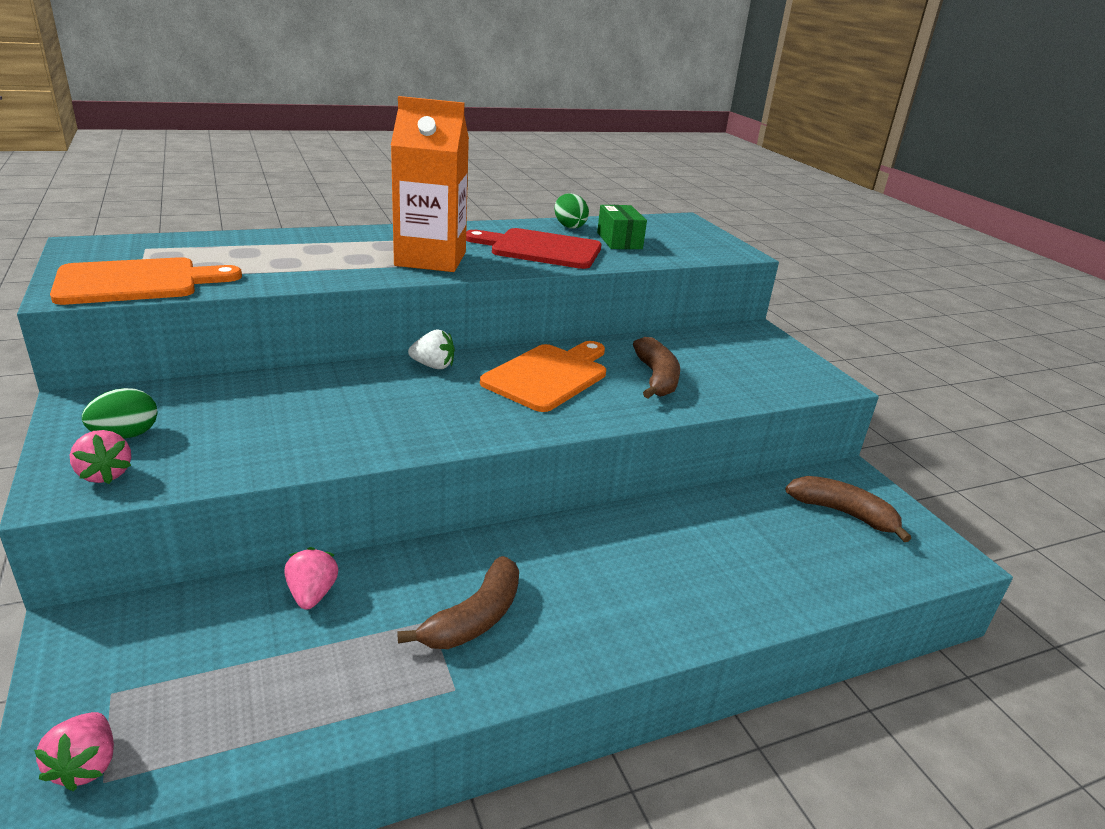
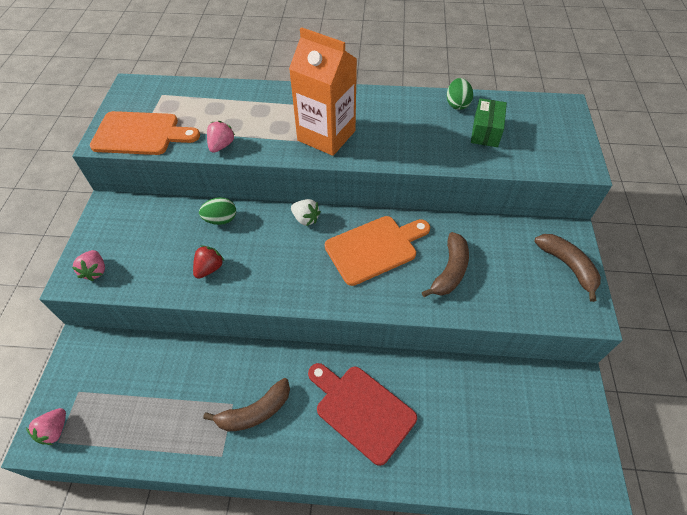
camera: 30 degrees right, 25 degrees up
green egg [82,388,157,438] -> green egg moved to [199,197,236,225]
pink strawberry [284,547,338,610] -> pink strawberry moved to [207,121,235,153]
red cutting board [466,228,601,269] -> red cutting board moved to [308,363,417,466]
brown banana [785,476,911,542] -> brown banana moved to [535,234,601,302]
none -> red strawberry [193,245,224,279]

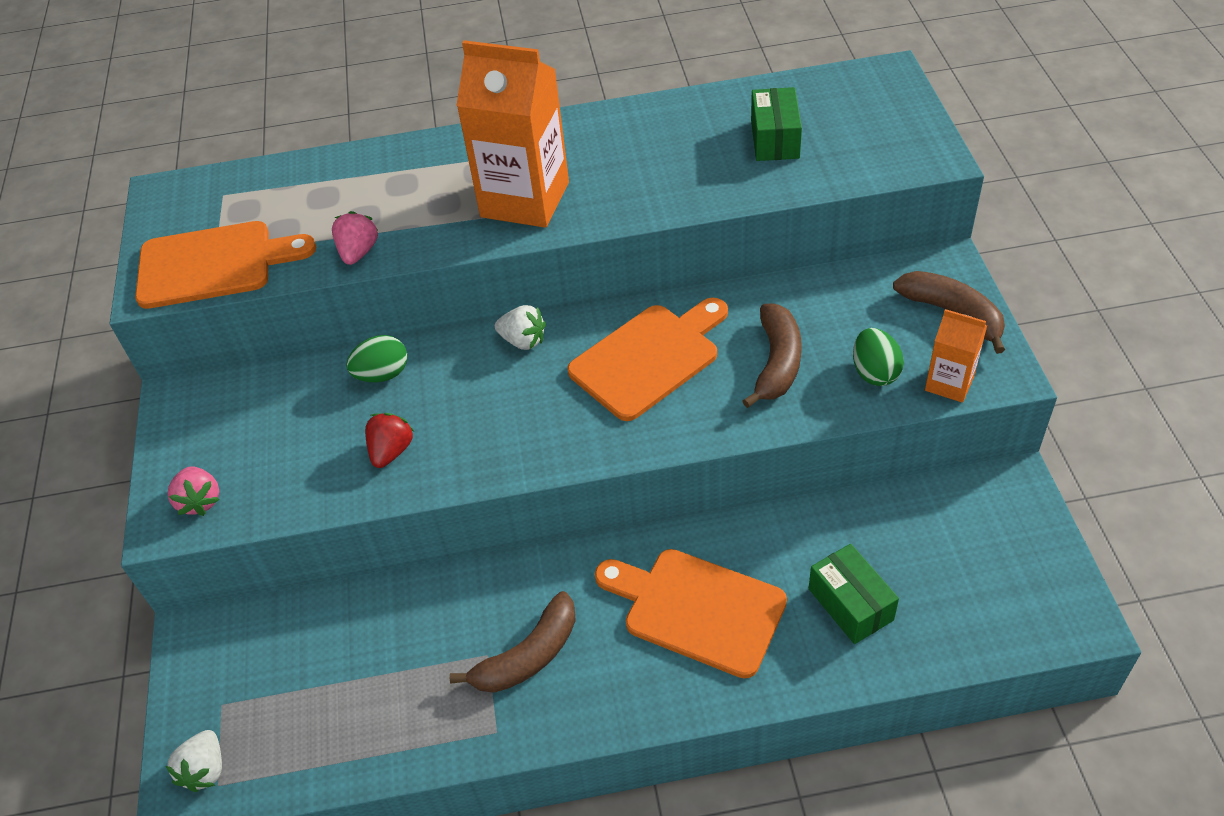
camera: 10 degrees left, 5 degrees down
pink strawberry [26,408,66,445] -> white strawberry [165,730,222,792]
red cutting board [308,363,417,466] -> orange cutting board [595,549,787,679]
green egg [447,78,473,110] -> green egg moved to [853,328,904,386]
none -> green box [809,544,899,644]
none -> orange carton [925,309,987,403]

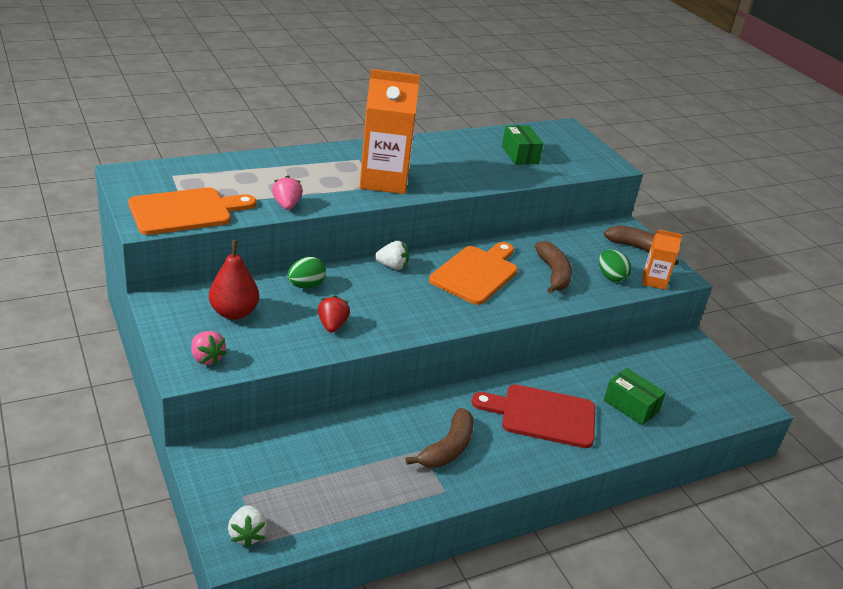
camera: 25 degrees left, 15 degrees down
orange cutting board [595,549,787,679] -> red cutting board [472,384,595,448]
none -> red pear [209,240,259,320]

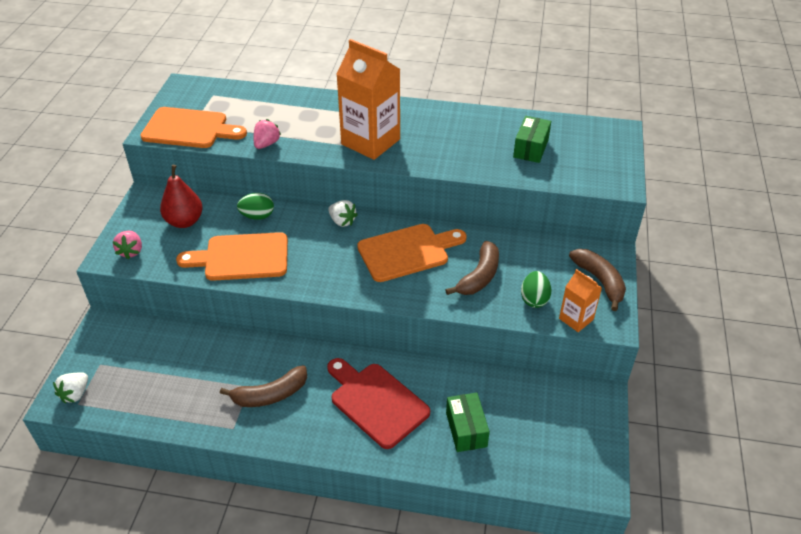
camera: 40 degrees right, 10 degrees up
red strawberry [318,295,350,333] -> orange cutting board [176,232,288,281]

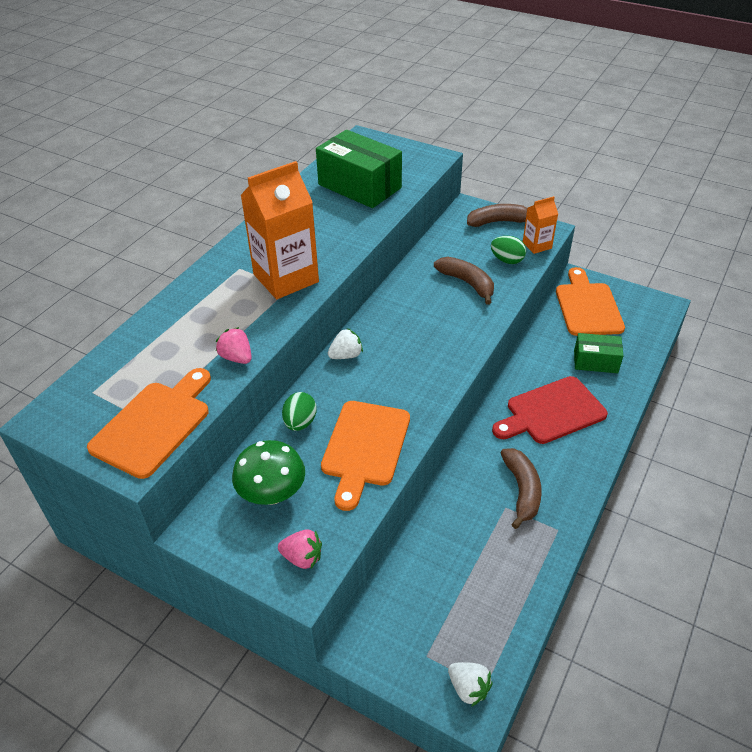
camera: 70 degrees left, 0 degrees up
red pear [160,165,203,228] -> green mushroom [232,440,305,505]
orange cutting board [357,224,467,282] -> orange cutting board moved to [556,267,625,336]
green box [513,116,551,163] -> green box [316,130,402,208], size x1.77

